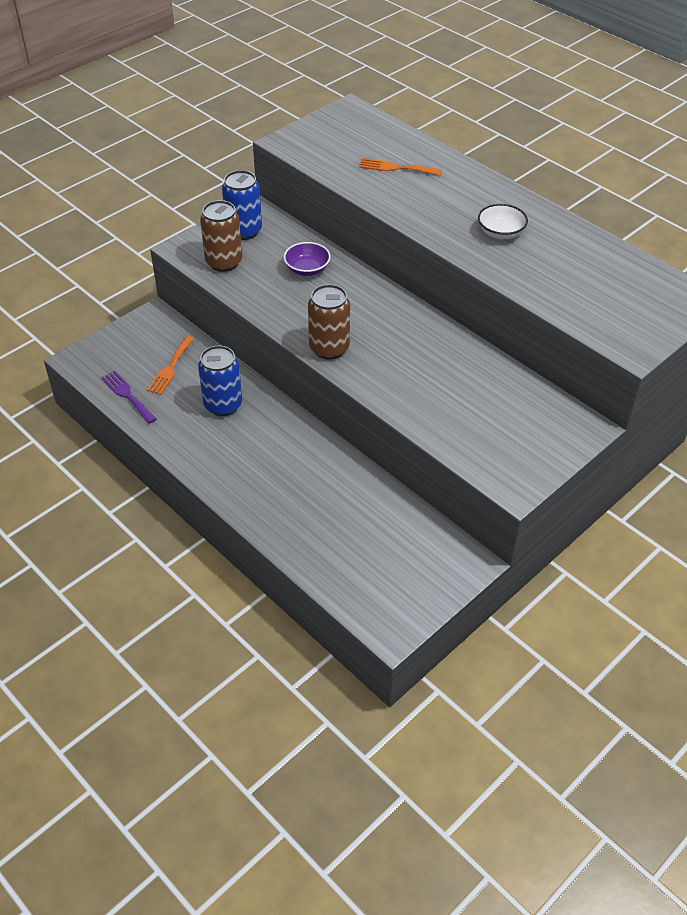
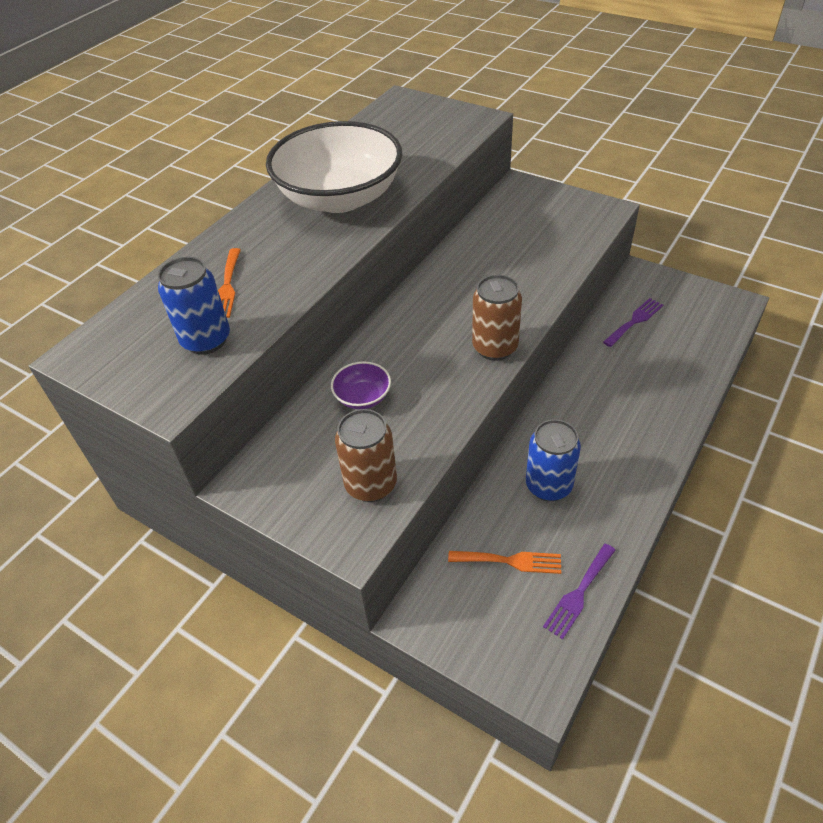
camera: 100 degrees left, 0 degrees up
blue can [222,170,262,240] -> blue can moved to [158,257,230,355]
white bowl [478,204,528,239] -> white bowl [266,121,402,213], size x2.49
none -> purple fork [603,298,663,347]

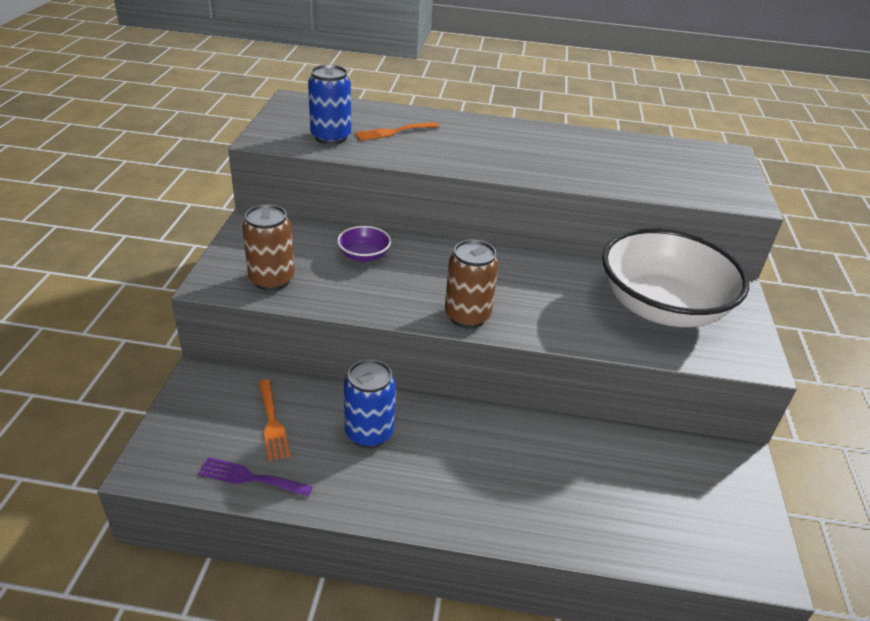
camera: 60 degrees right, 10 degrees down
white bowl [266,121,402,213] -> white bowl moved to [602,228,749,327]
purple fork [603,298,663,347] -> none

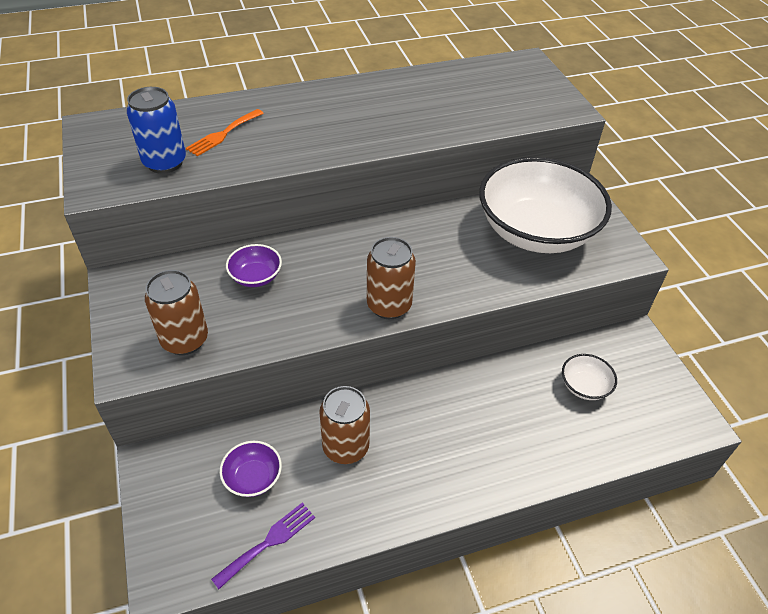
camera: 25 degrees left, 10 degrees up
purple fork [198,457,313,497] -> purple fork turned 150 degrees clockwise [211,503,315,589]
orange fork [259,379,290,461] -> purple bowl [220,441,282,497]
blue can [344,359,396,448] -> brown can [319,386,370,464]
none -> white bowl [562,354,617,400]

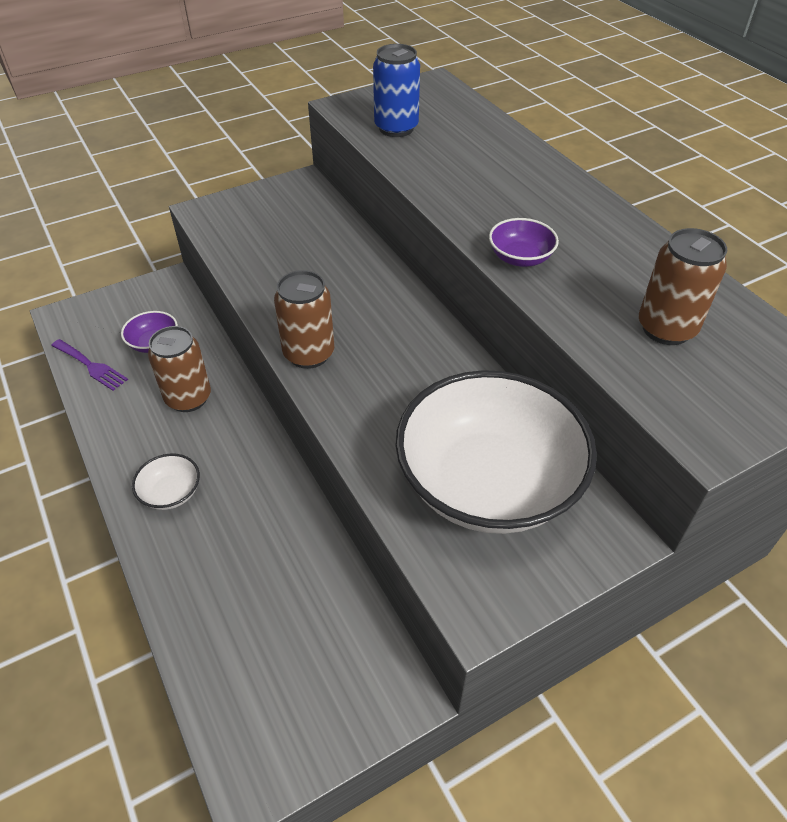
camera: 80 degrees right, 0 degrees up
brown can [145,270,208,355] -> brown can moved to [639,228,727,345]
orange fork [186,109,264,157] -> none
purple bowl [226,244,282,287] -> purple bowl moved to [489,218,559,267]
white bowl [562,354,617,400] -> white bowl moved to [132,453,200,510]

